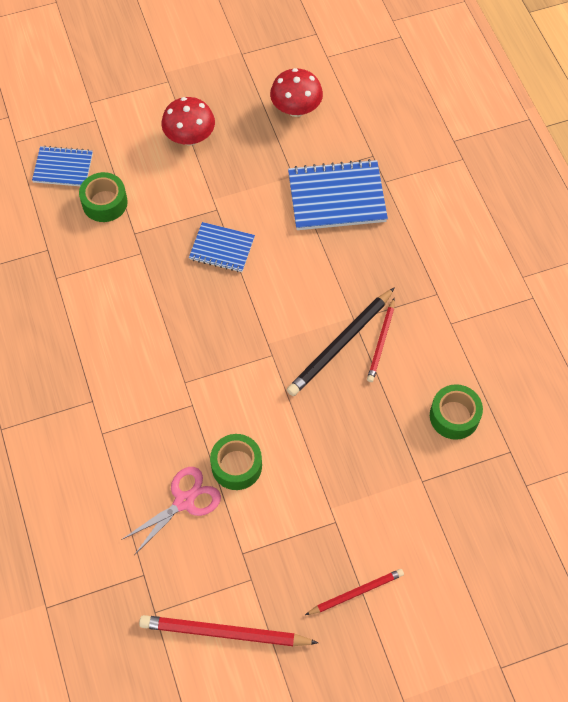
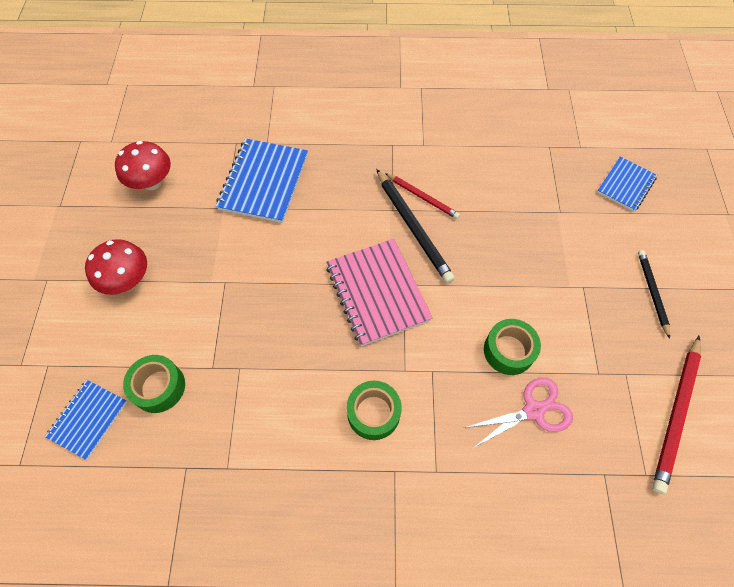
camera: 70 degrees left, 0 degrees up
pink scissors [121,467,221,555] -> pink scissors turned 90 degrees clockwise [464,377,573,447]
blue notebook [189,222,255,272] -> blue notebook moved to [597,156,657,212]
red pencil [305,569,404,615] -> black pencil [638,250,670,339]
green tape [430,384,483,440] -> green tape moved to [347,381,402,440]
none -> pink notebook [326,239,433,346]

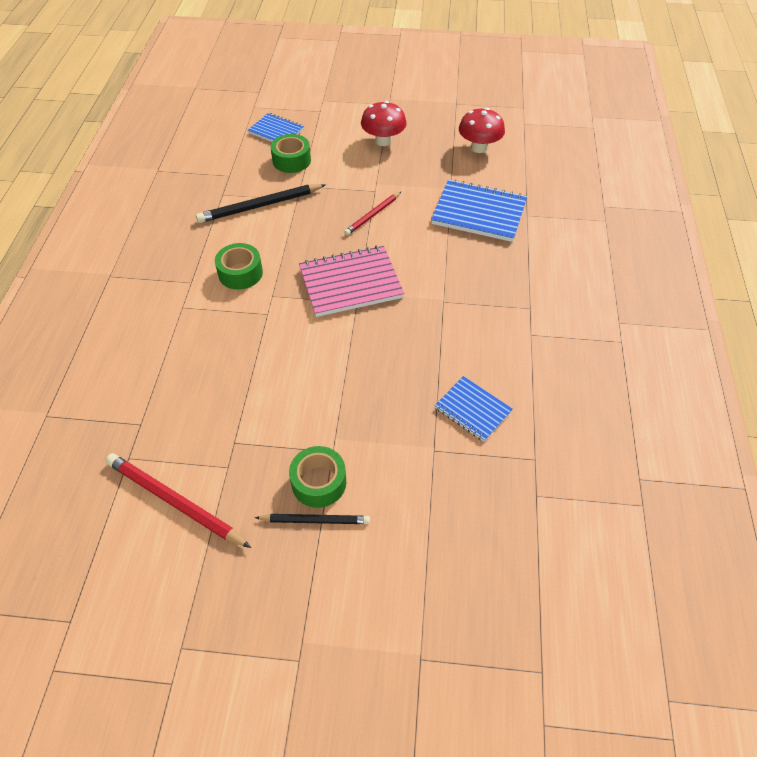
camera: 95 degrees right, 10 degrees down
black pencil [376,169,455,283] -> black pencil moved to [196,184,326,223]
red pencil [385,173,460,219] -> red pencil moved to [344,192,401,235]
pink scissors [464,377,573,447] -> none
green tape [484,319,541,375] -> green tape moved to [289,446,346,508]
blue notebook [597,156,657,212] -> blue notebook moved to [435,376,513,442]

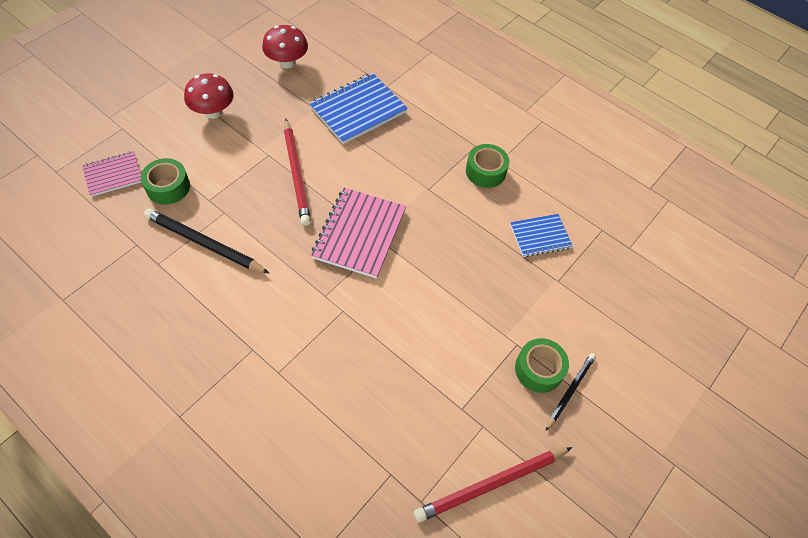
camera: 60 degrees left, 5 degrees up
black pencil [196,184,326,223] -> black pencil turned 105 degrees clockwise [144,209,270,274]
green tape [215,243,263,290] -> green tape moved to [466,144,509,188]
blue notebook [248,113,304,142] -> pink notebook [82,151,141,197]
red pencil [344,192,401,235] -> red pencil [284,119,311,226], size x1.63

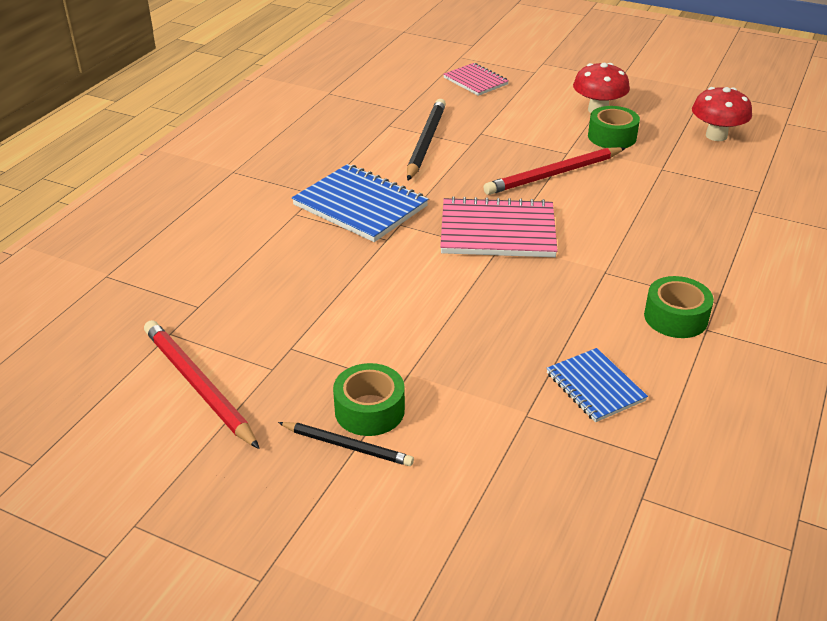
camera: 80 degrees right, 20 degrees down
green tape [141,158,190,205] -> green tape moved to [588,106,640,148]
blue notebook [309,73,408,144] -> blue notebook moved to [292,164,428,242]

